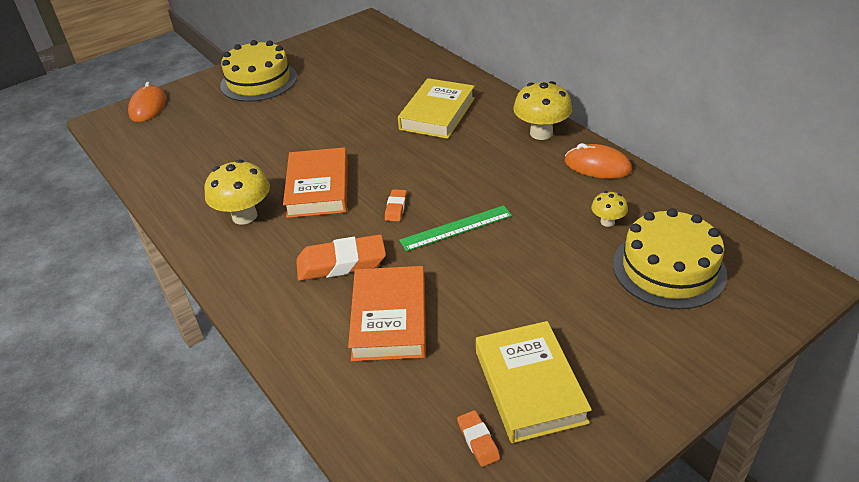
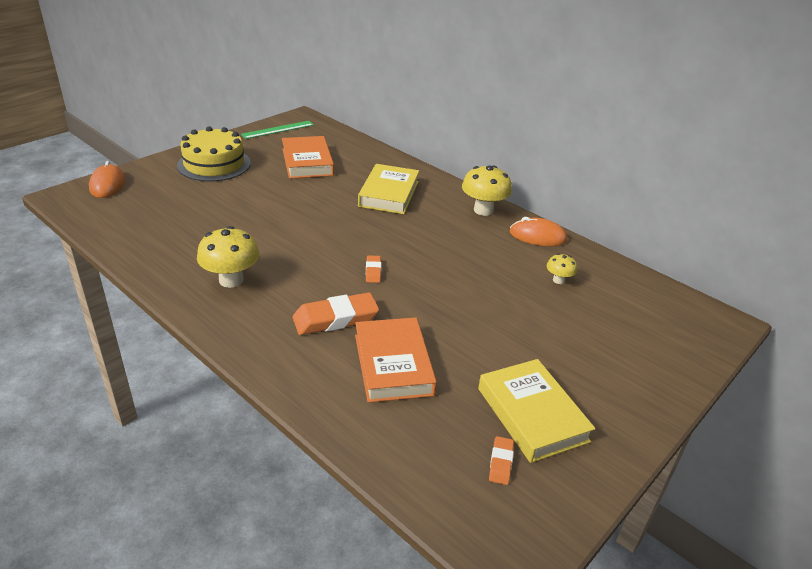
camera: 15 degrees left, 5 degrees down
orange book [283,147,348,218] -> orange book moved to [282,136,334,179]
green ruler [399,205,512,251] -> green ruler moved to [241,121,314,139]
orange eraser [457,410,500,467] -> orange eraser turned 45 degrees clockwise [489,436,514,485]
yellow cake [613,208,727,309] -> none

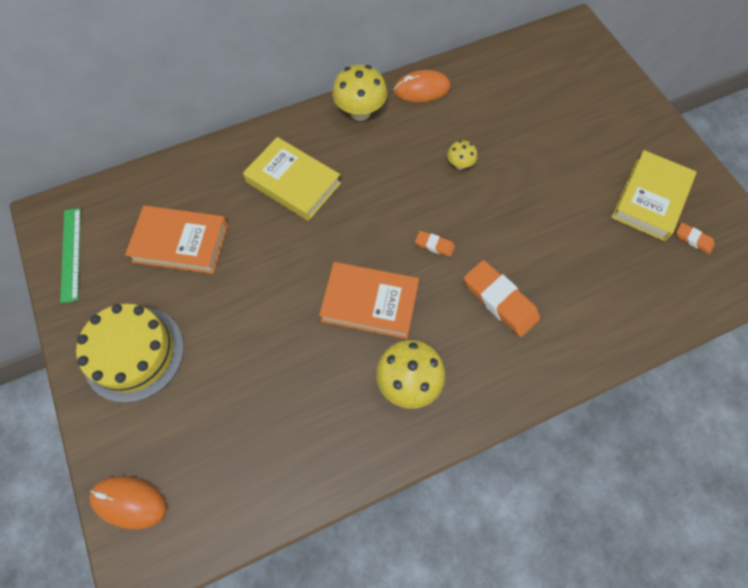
camera: 65 degrees left, 30 degrees up
orange eraser [293,292,379,335] -> orange eraser turned 45 degrees counterclockwise [464,260,540,337]
orange book [355,317,437,403] -> orange book moved to [319,262,419,339]
yellow book [478,359,596,463] -> yellow book turned 60 degrees counterclockwise [611,150,697,241]
orange mouse [510,217,567,246] -> orange mouse turned 45 degrees clockwise [394,70,450,102]
yellow mushroom [547,253,577,284] -> yellow mushroom moved to [447,140,477,170]

